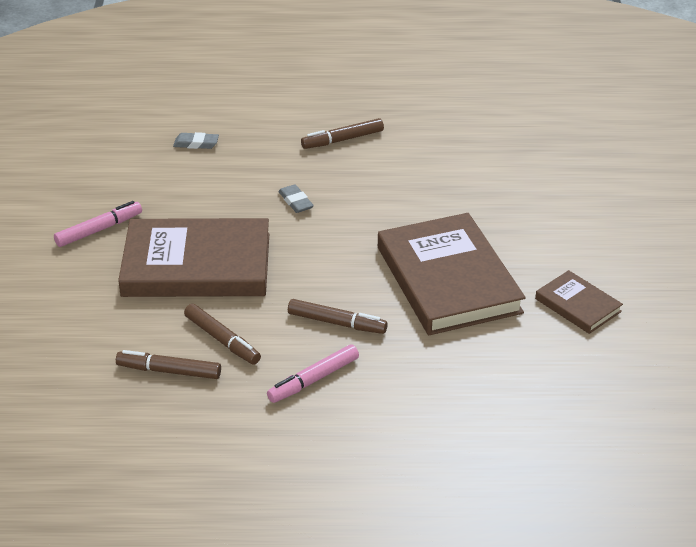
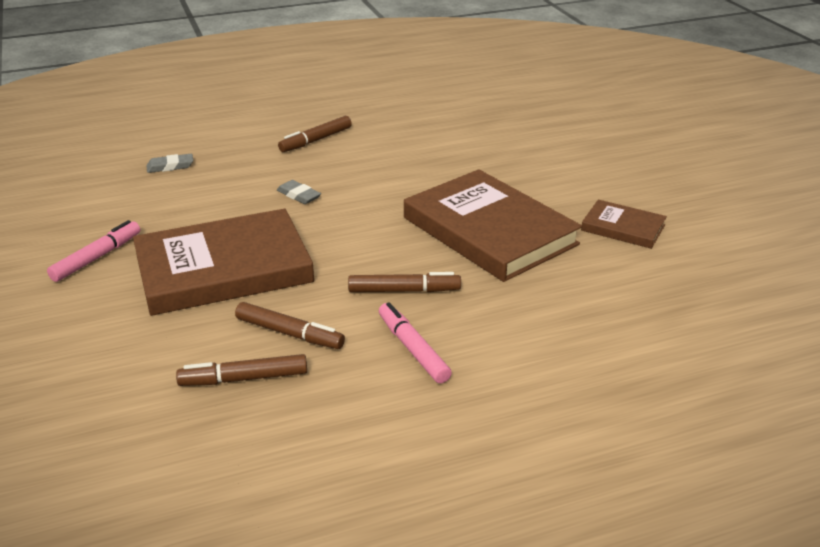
camera: 20 degrees left, 5 degrees down
pink marker [267,344,359,403] -> pink marker turned 120 degrees clockwise [379,302,452,384]

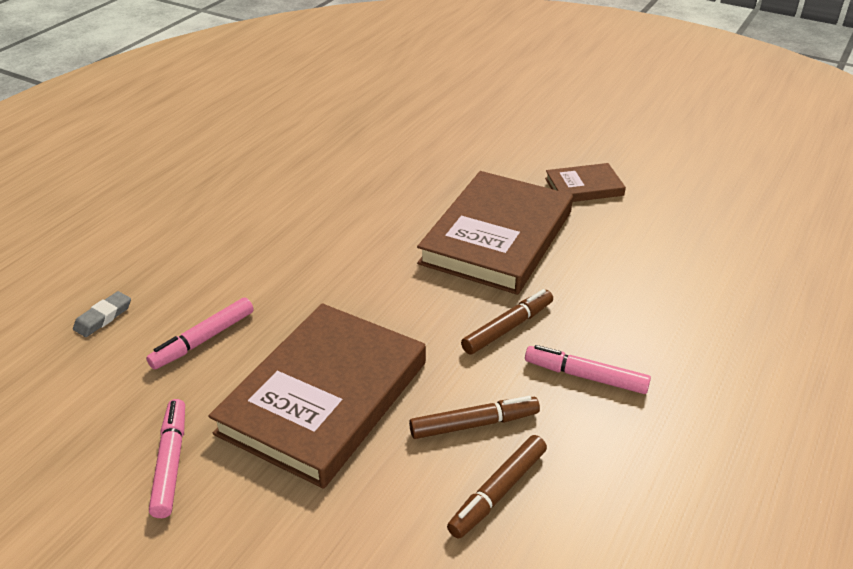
camera: 40 degrees left, 5 degrees up
grey eraser [277,180,321,204] -> none
brown marker [278,116,352,152] -> none
brown book [404,169,582,282] -> brown book turned 75 degrees counterclockwise [417,171,573,295]
none -> pink marker [146,297,254,370]

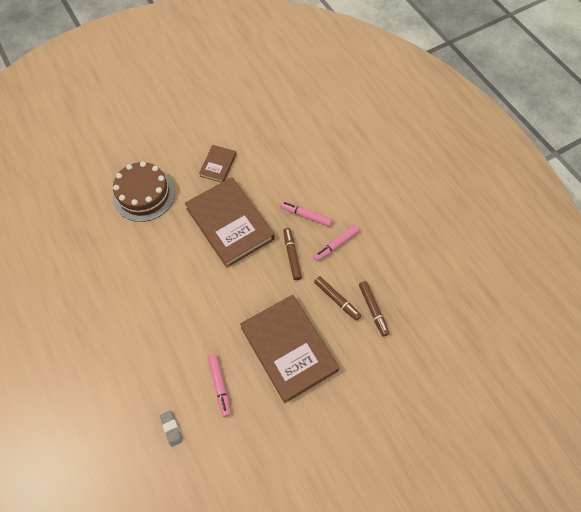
camera: 60 degrees left, 25 degrees up
pink marker [149,399,185,518] -> pink marker moved to [280,201,332,227]
brown marker [409,396,540,439] -> brown marker turned 120 degrees clockwise [314,276,361,321]
none -> brown cake [113,161,175,222]

